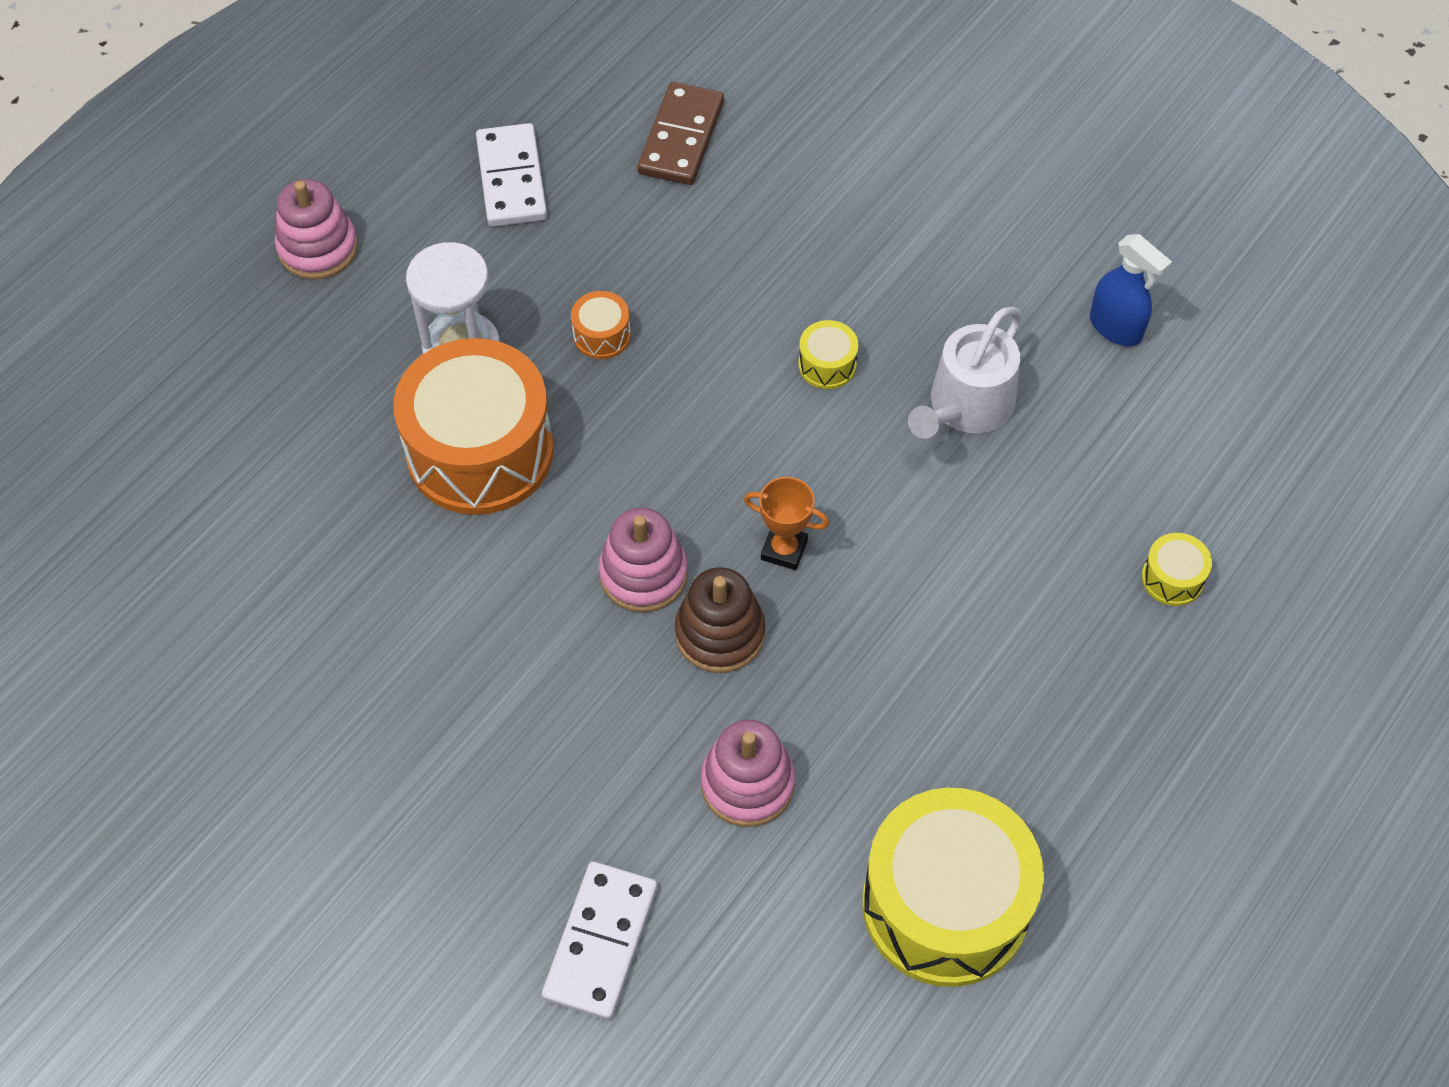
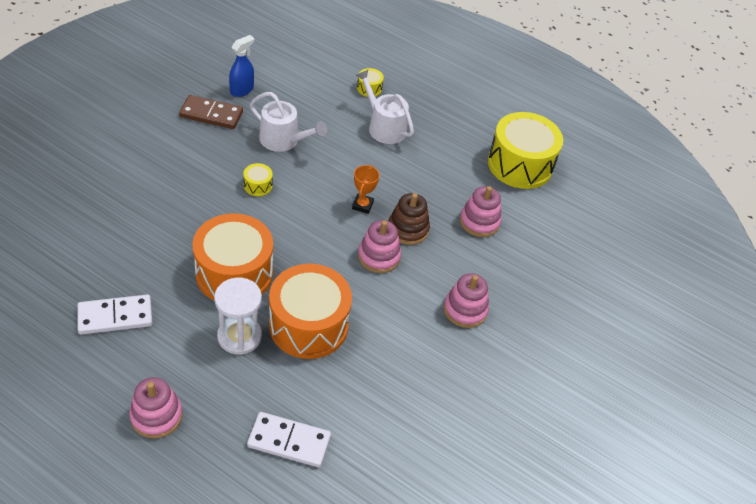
camera: 100 degrees left, 10 degrees down
white domino [542,861,658,1020] -> white domino moved to [247,412,331,467]
orange drum [571,291,631,359] -> orange drum [192,213,273,300], size x2.46
brown domino [638,82,724,185] -> brown domino moved to [179,95,243,129]
none -> white watering can [355,70,414,144]
none -> pink stacking toy [444,273,489,328]

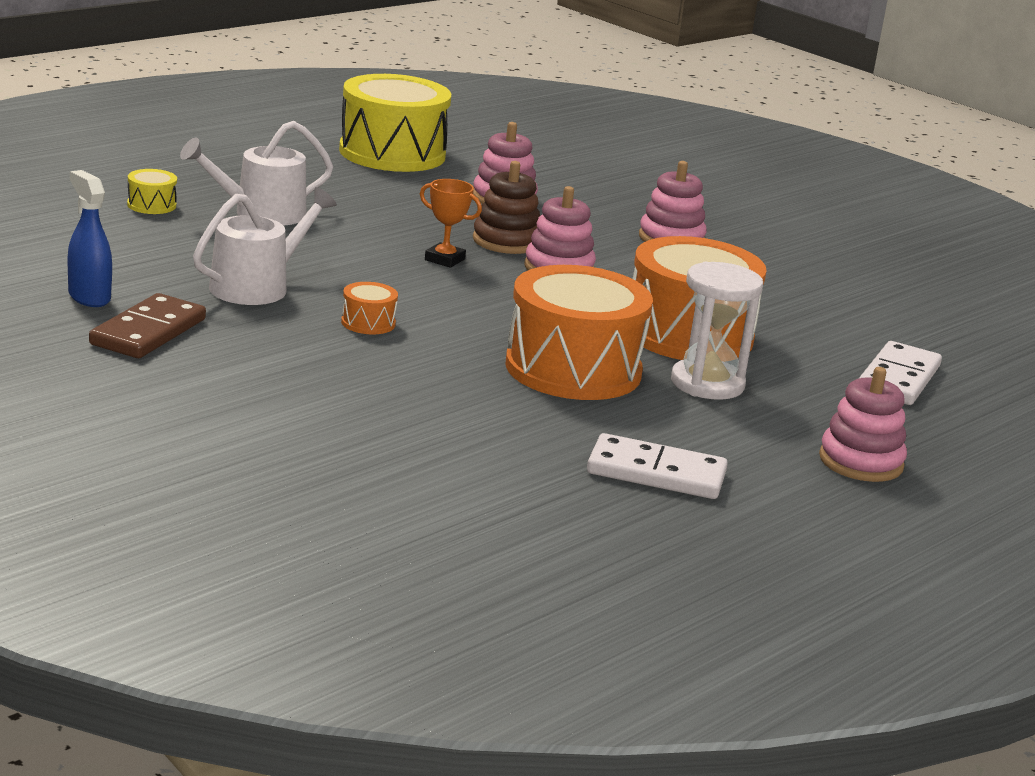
camera: 75 degrees left, 25 degrees down
white domino [77,294,152,335] -> white domino turned 75 degrees counterclockwise [587,433,728,499]
yellow drum [243,163,273,196] -> orange drum [341,282,398,334]

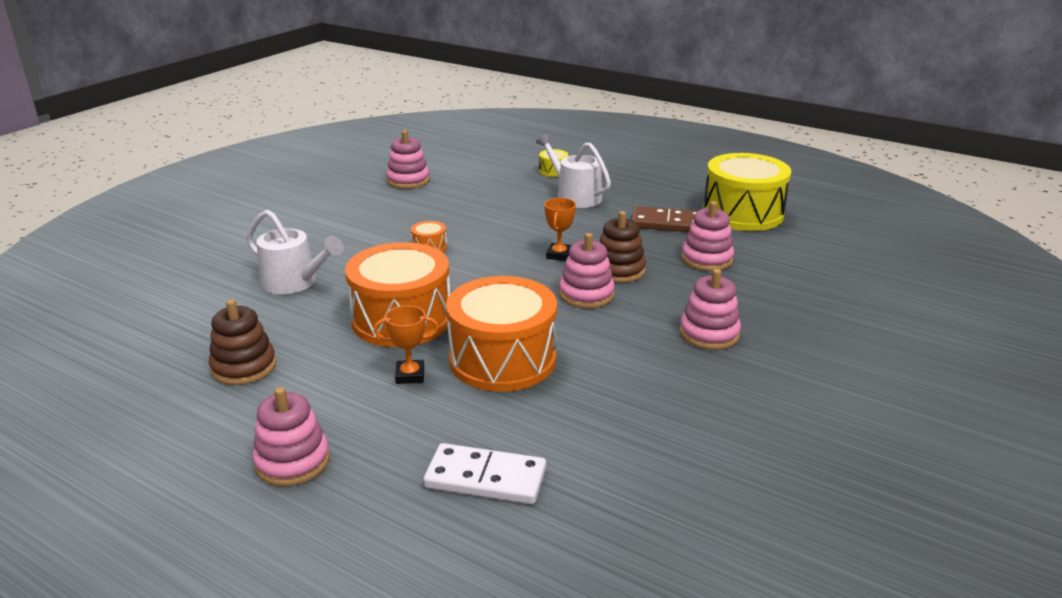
camera: 80 degrees right, 5 degrees up
blue spray bottle [68,170,112,307] -> pink stacking toy [386,130,430,189]
brown domino [89,293,206,358] -> brown domino moved to [632,206,697,232]
white watering can [193,187,337,305] -> white watering can moved to [246,210,344,294]
white domino [587,433,728,499] -> brown stacking toy [209,299,276,385]
white hourglass [671,262,763,400] -> orange trophy [374,305,439,384]

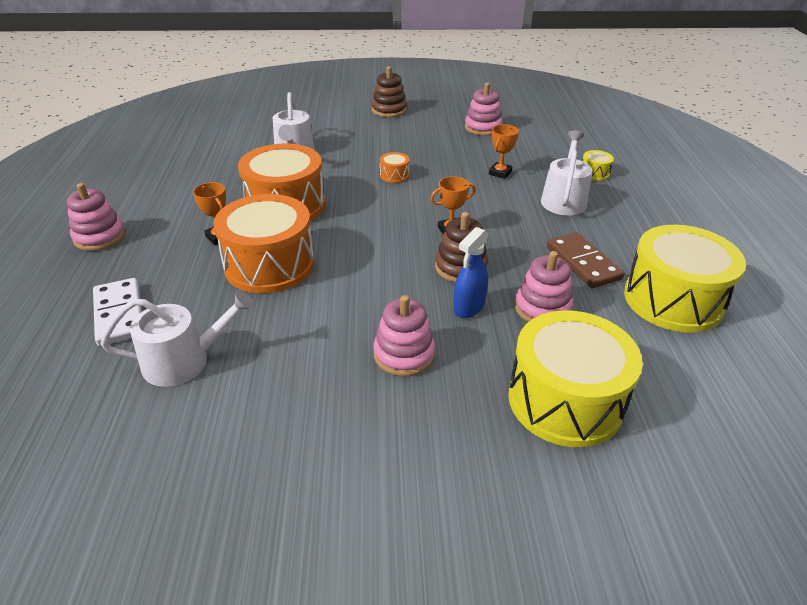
camera: 55 degrees right, 10 degrees up
brown stacking toy [209,299,276,385] -> brown stacking toy moved to [372,66,407,117]
pink stacking toy [559,233,615,308] -> none
none -> white watering can [100,290,254,387]
none -> blue spray bottle [453,227,489,318]
none -> orange trophy [489,124,519,179]
none -> yellow drum [508,310,643,447]

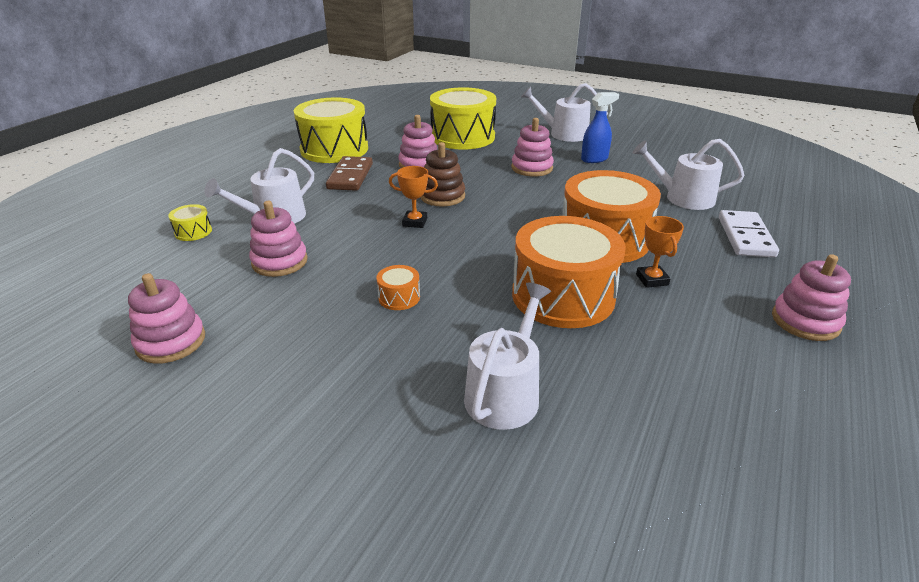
camera: 150 degrees left, 5 degrees down
brown stacking toy [372,66,407,117] -> none
blue spray bottle [453,227,489,318] -> blue spray bottle moved to [581,92,619,163]
orange trophy [489,124,519,179] -> pink stacking toy [249,201,308,277]
none -> white watering can [521,83,608,142]

